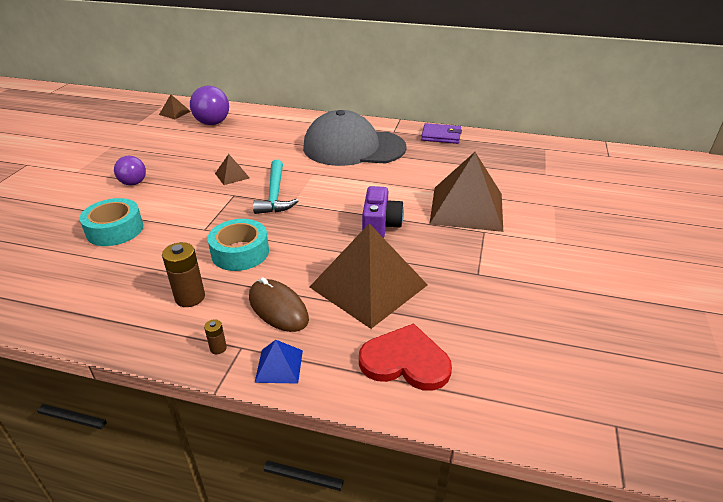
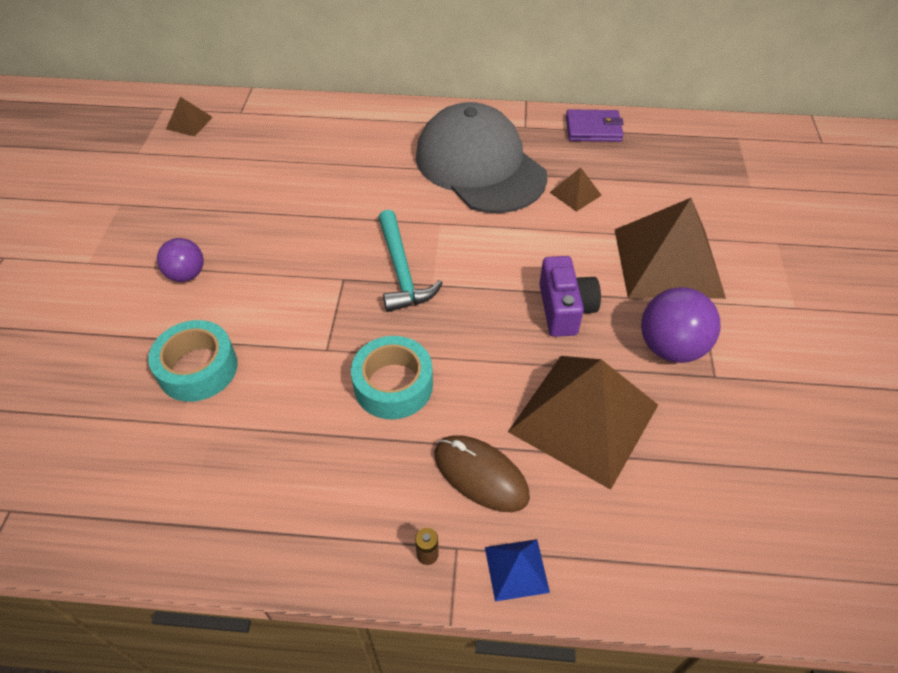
camera: 10 degrees left, 15 degrees up
brown battery [162,242,205,307] -> none
purple ball [190,86,229,125] -> purple ball moved to [641,287,720,363]
brown pyramid [215,154,249,185] -> brown pyramid moved to [550,167,602,212]
grey cap [303,110,407,166] -> grey cap turned 60 degrees clockwise [416,102,548,213]
red heart [359,323,452,391] -> none

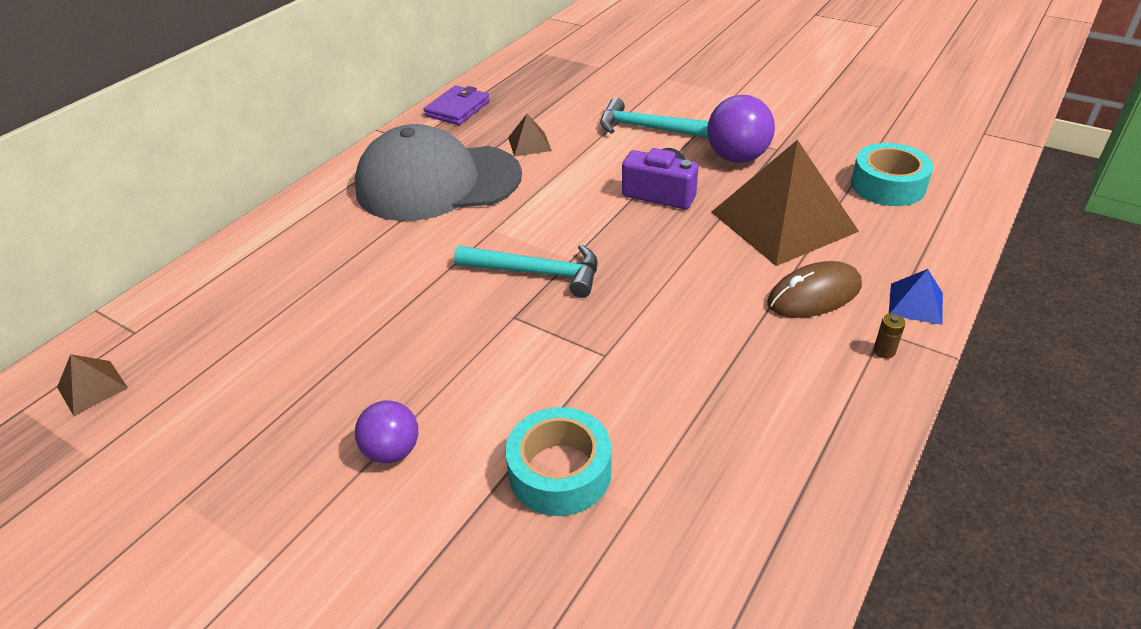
camera: 60 degrees left, 10 degrees down
turquoise tape [351,336,433,420] -> turquoise tape moved to [851,143,933,206]
brown pyramid [615,198,726,299] -> turquoise hammer [600,98,709,138]

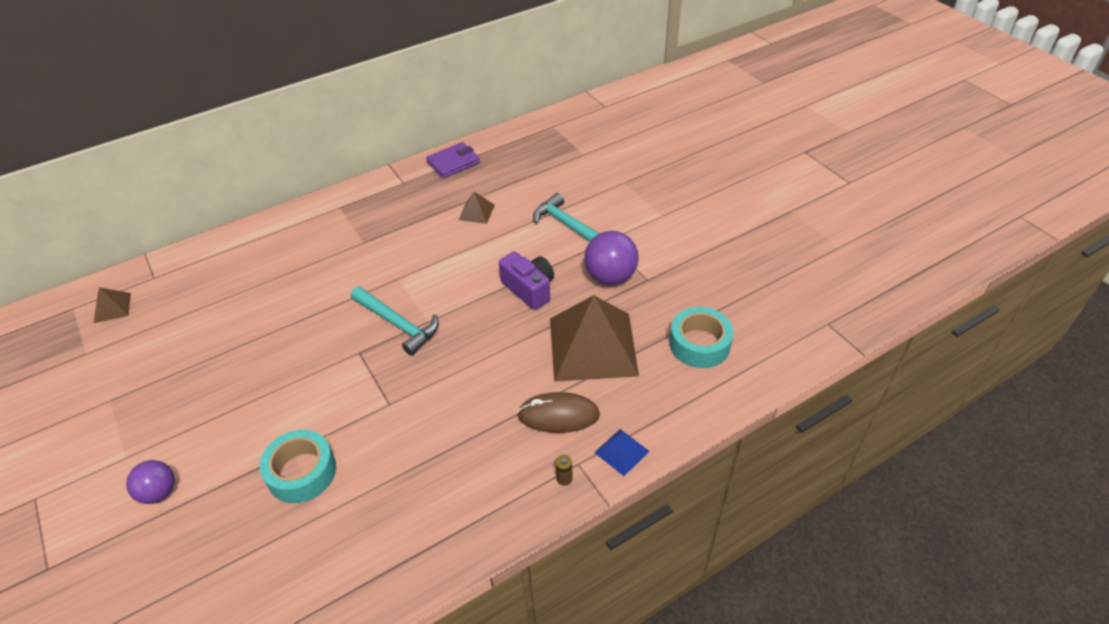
camera: 25 degrees right, 5 degrees up
grey cap [355,124,522,221] -> none
purple ball [355,400,418,463] -> purple ball moved to [126,460,175,504]

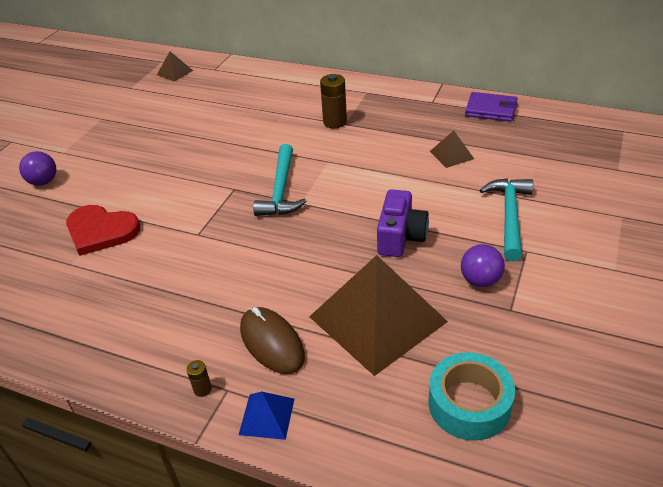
camera: 55 degrees right, 5 degrees down
turquoise tape [259,430,336,503] -> red heart [66,205,140,256]
purple ball [584,231,639,285] -> purple ball [461,244,505,287], size x0.64
none -> brown battery [320,74,347,128]

